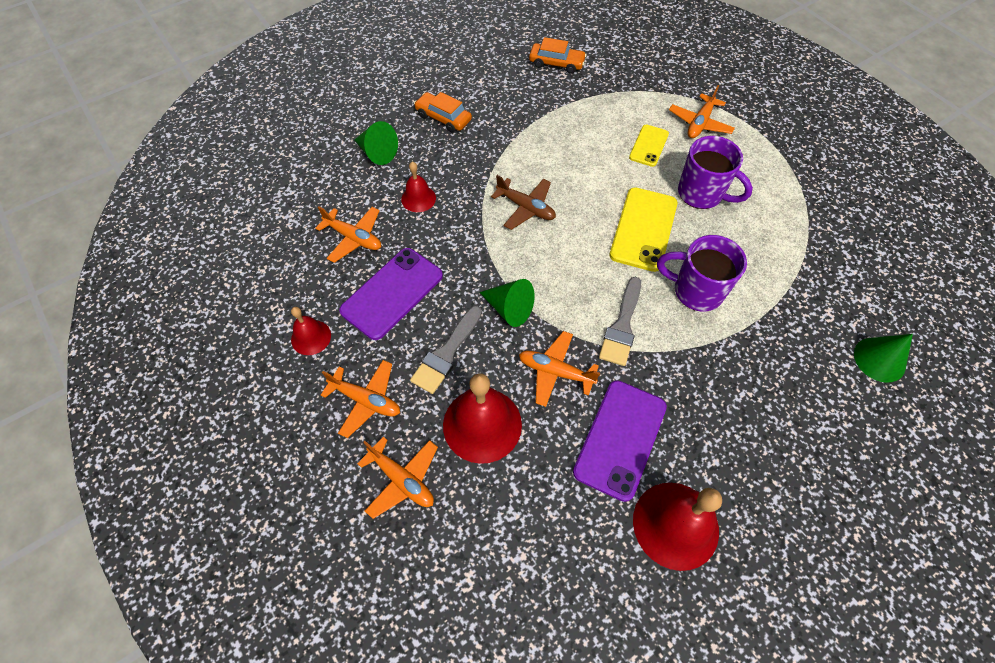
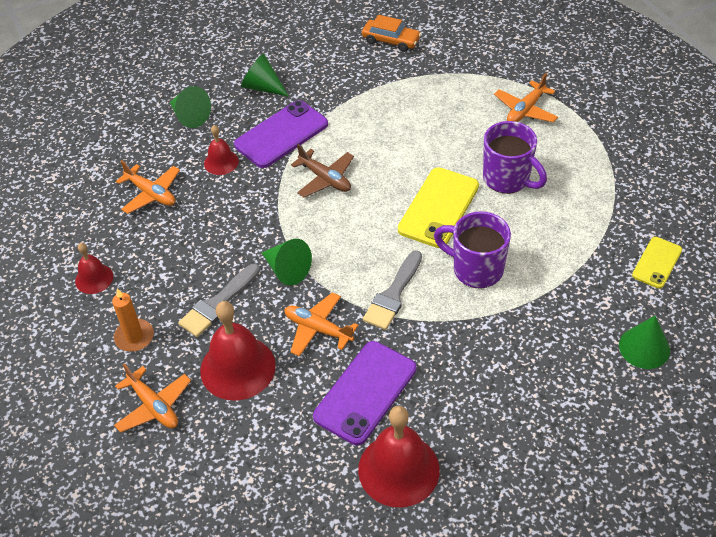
camera: 10 degrees right, 10 degrees down
orange plane [321,360,400,438] -> orange candle [112,289,154,352]
purple phone [339,248,443,340] -> purple phone moved to [234,100,328,168]
orange car [414,92,472,132] -> green cone [241,54,289,97]
yellow phone [629,124,669,167] -> yellow phone moved to [632,237,682,288]

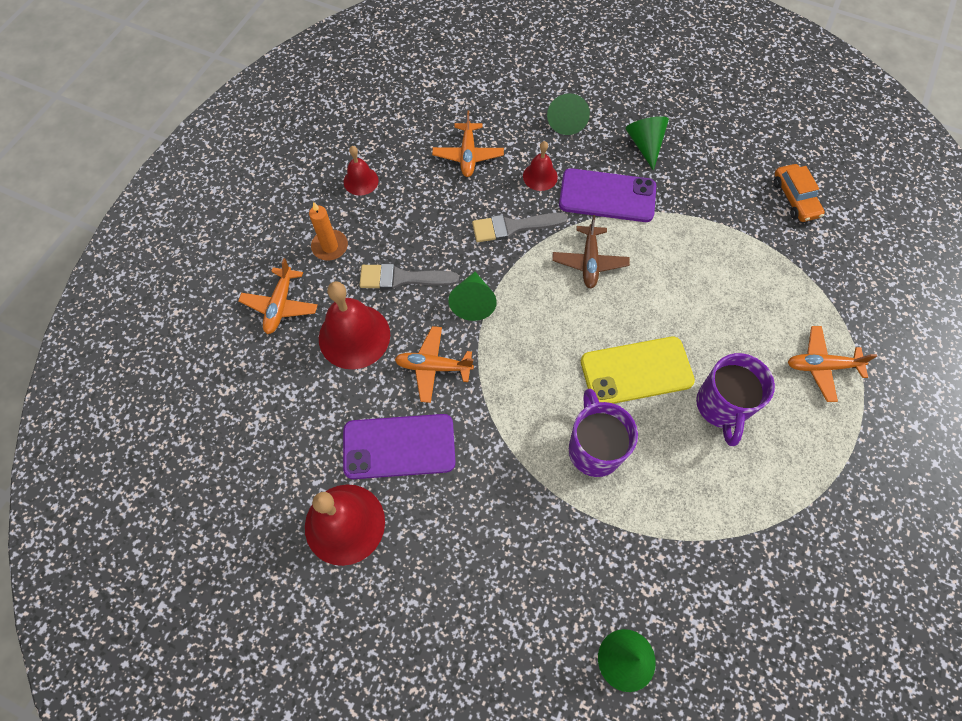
camera: 50 degrees right, 15 degrees up
orange plane [284,292,358,357] -> orange plane turned 75 degrees counterclockwise [395,326,474,403]
grey brush [363,250,422,330] -> grey brush moved to [472,213,568,242]
yellow phone [632,237,682,288] -> none

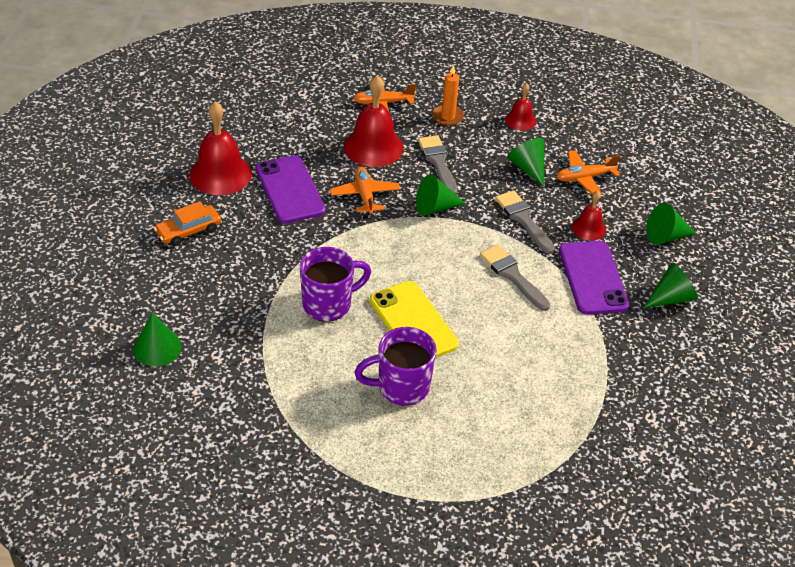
camera: 70 degrees right, 20 degrees down
brown plane [552,215,630,289] -> grey brush [480,245,550,311]
orange car [774,164,825,222] -> orange car moved to [154,201,221,246]
orange plane [788,326,877,402] -> none
none -> green cone [507,138,544,187]

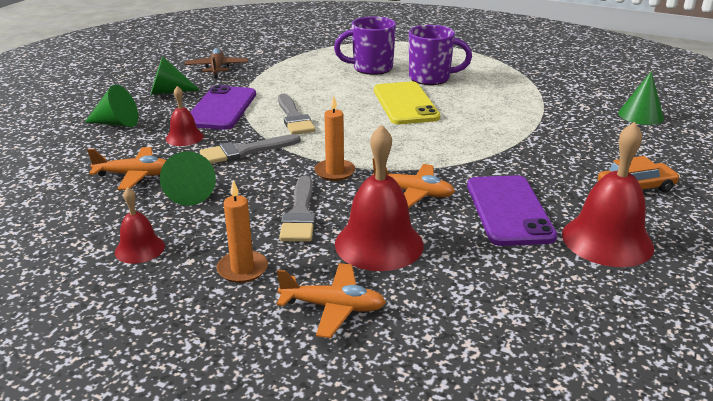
camera: 160 degrees left, 15 degrees down
purple mug [300,247,371,322] -> purple mug moved to [334,16,396,75]
orange plane [330,167,400,215] -> orange plane turned 75 degrees counterclockwise [372,158,455,208]
green cone [416,174,466,216] -> orange candle [314,95,355,181]
grey brush [495,190,555,254] -> grey brush turned 75 degrees clockwise [200,134,301,164]
none -> brown plane [185,48,248,78]

